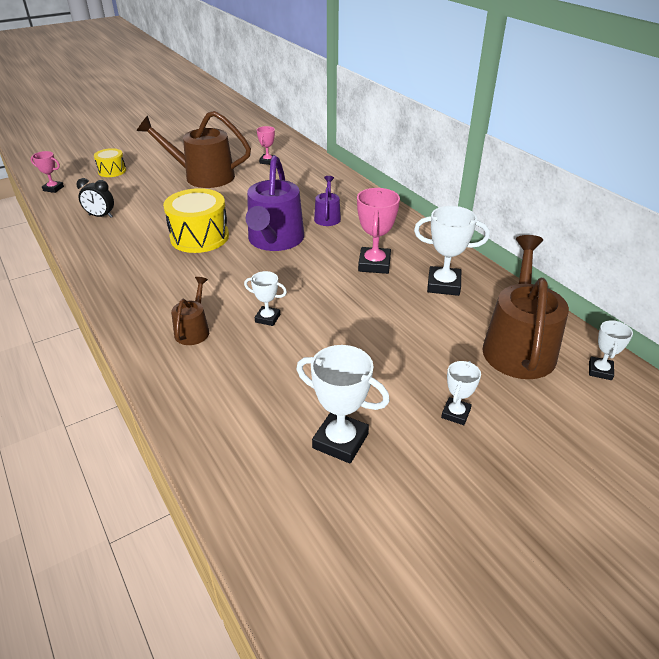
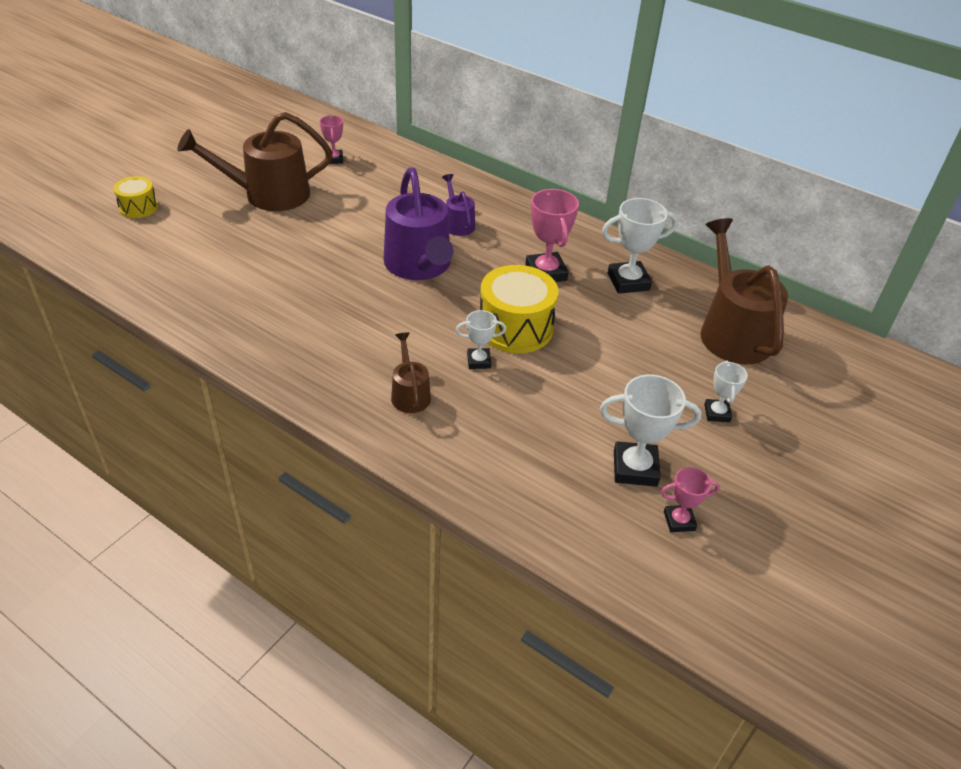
camera: 25 degrees left, 5 degrees up
pink trophy [31,151,64,193] -> pink trophy moved to [661,467,720,532]
black clock [76,178,114,218] -> none
yellow drum [163,188,229,253] -> yellow drum moved to [480,265,559,353]
white trophy [589,320,633,380] -> none

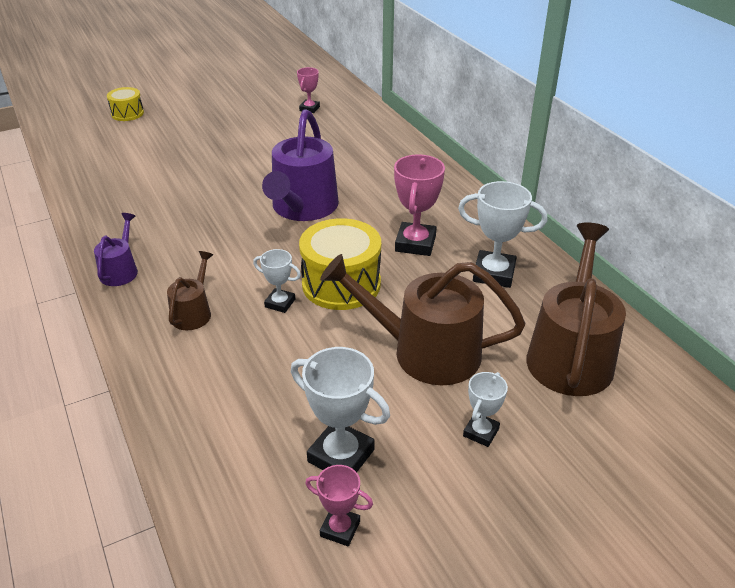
camera: 30 degrees right, 5 degrees down
brown watering can [177,112,333,211] -> brown watering can moved to [320,254,525,385]
purple watering can [442,174,475,236] -> purple watering can moved to [94,213,138,286]

